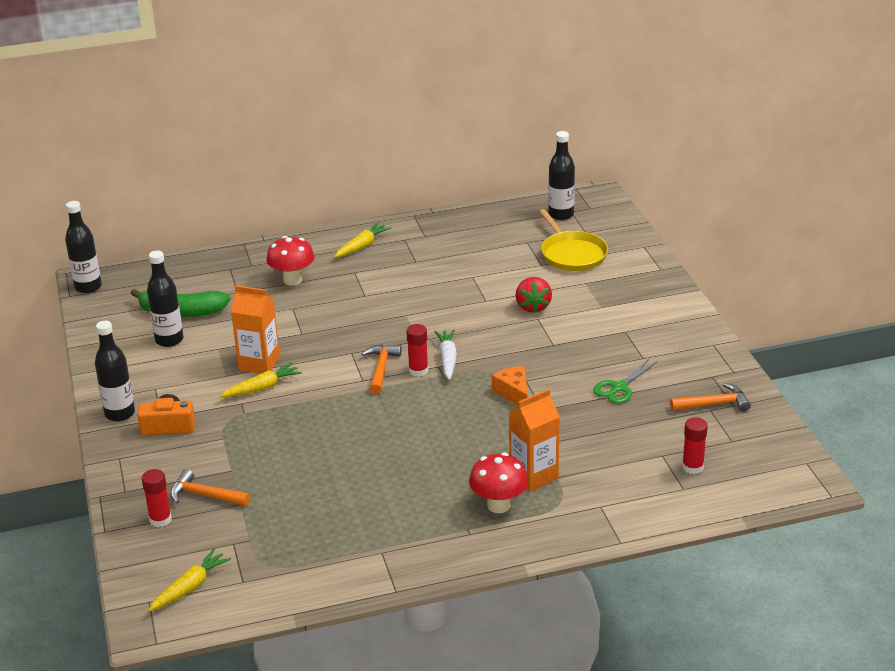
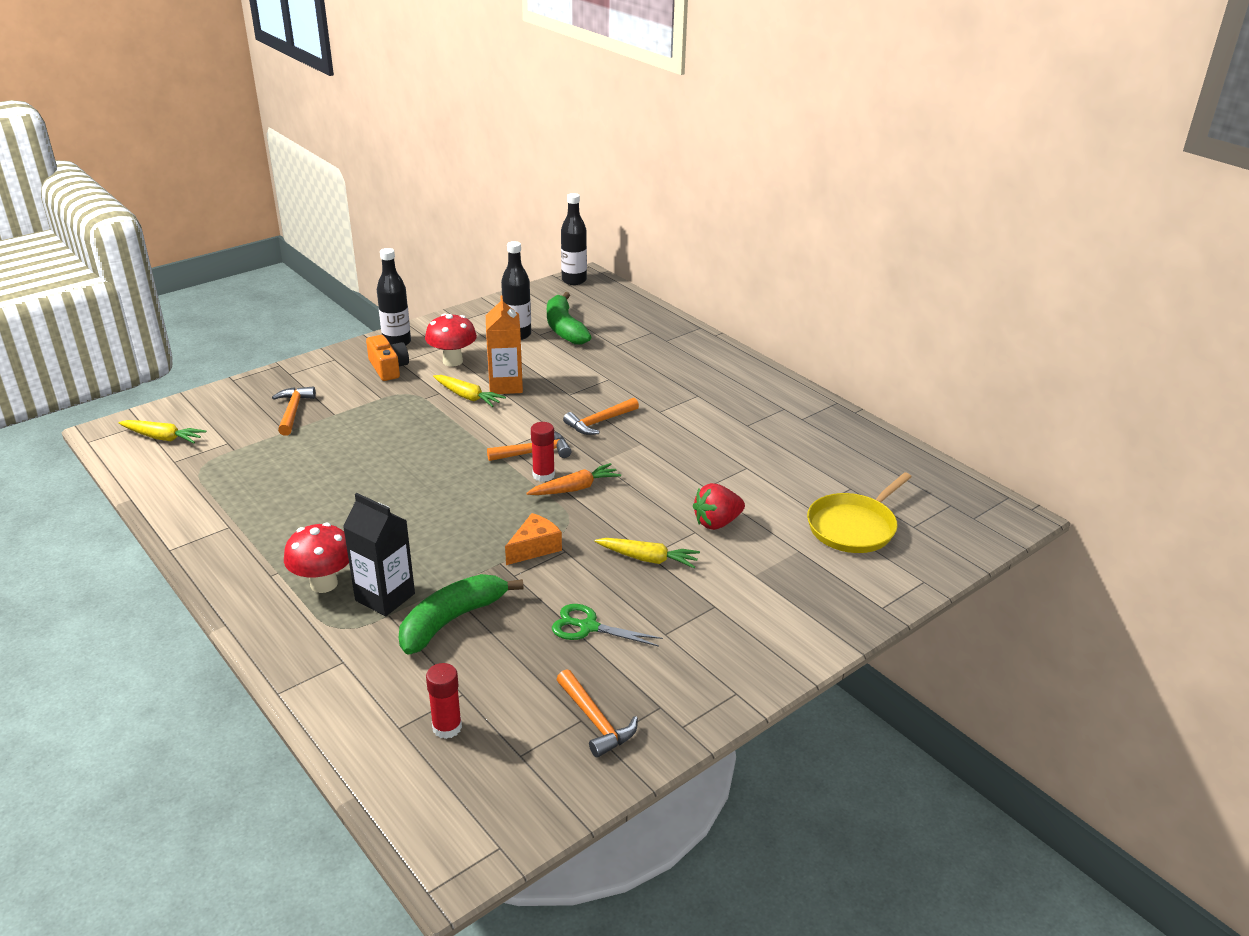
camera: 65 degrees right, 0 degrees up
red glue stick [142,469,172,527] -> none
red mushroom [266,236,315,286] -> red mushroom moved to [425,314,477,367]
yellow carrot [334,222,391,258] -> yellow carrot moved to [595,538,700,568]
white carrot [434,330,457,380] -> orange carrot [527,463,621,495]
orange carton [509,389,560,491] -> black carton [343,493,415,616]
black bottle [548,131,575,220] -> none
none -> green banana [399,574,524,655]
none -> orange hammer [563,398,639,435]

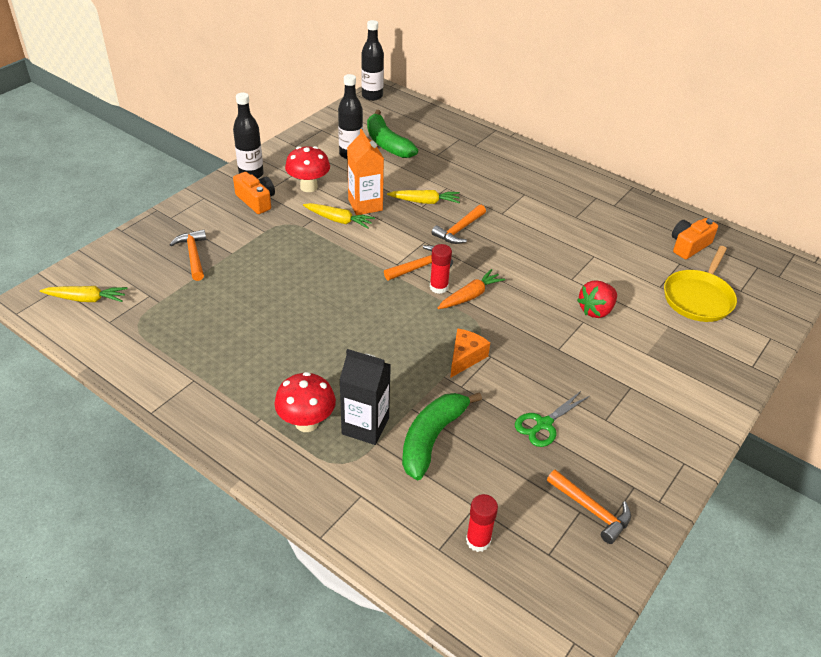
camera: 15 degrees left, 10 degrees up
green scissors [552,604,663,647] -> green scissors turned 45 degrees counterclockwise [515,390,590,447]
yellow carrot [595,538,700,568] -> yellow carrot moved to [387,190,460,204]
none -> orange camera [672,218,718,259]

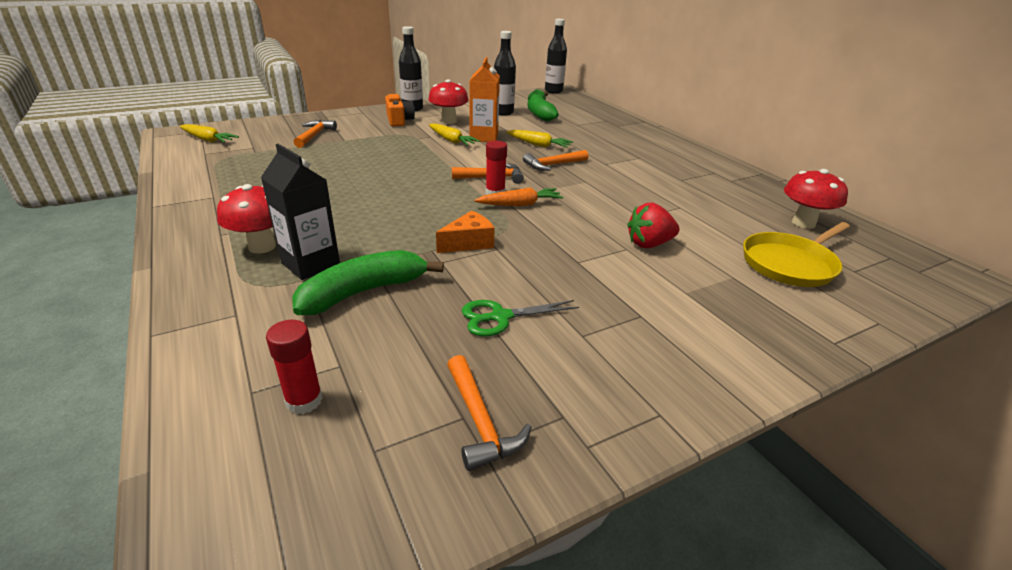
camera: 25 degrees right, 10 degrees down
orange camera [672,218,718,259] -> red mushroom [784,169,848,229]

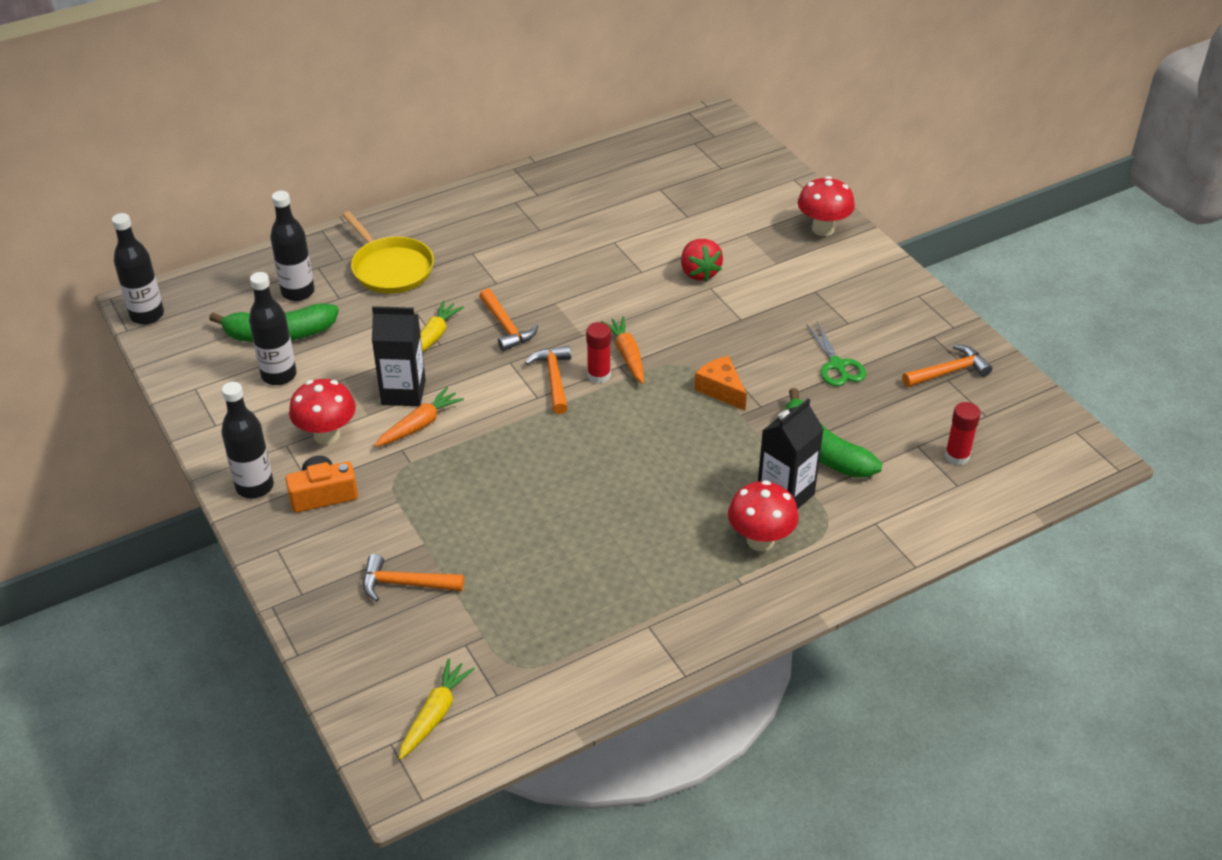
camera: 90 degrees left, 10 degrees up
yellow carrot [429,123,480,146] -> orange carrot [375,387,464,447]
orange carton [469,57,500,142] -> black carton [372,306,426,406]
yellow pan [743,222,850,287] -> yellow pan moved to [342,211,434,294]
red mushroom [784,169,848,229] -> red mushroom moved to [798,176,855,236]
none -> black bottle [270,191,315,301]

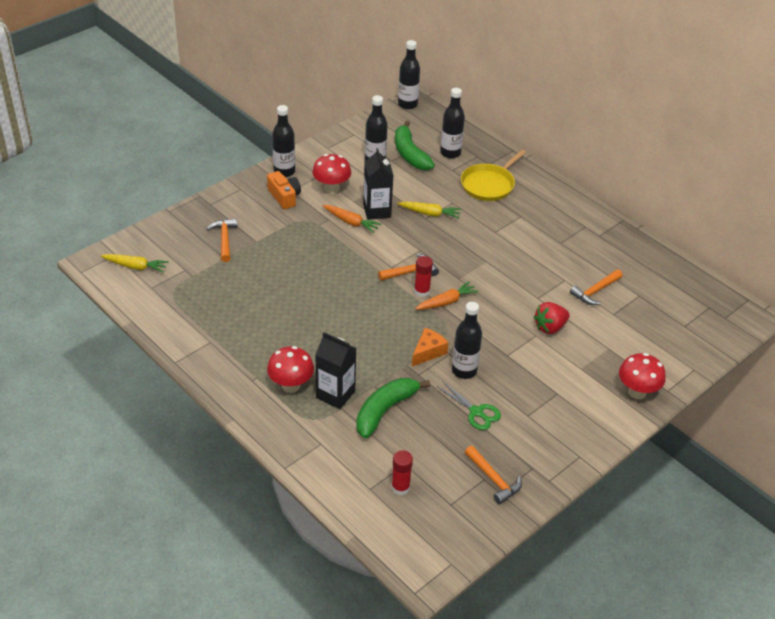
camera: 75 degrees right, 0 degrees up
orange hammer [479,289,538,351] -> orange hammer moved to [570,269,623,305]
green scissors [806,322,866,386] -> green scissors turned 105 degrees counterclockwise [438,382,501,430]
none -> black bottle [452,302,482,379]

